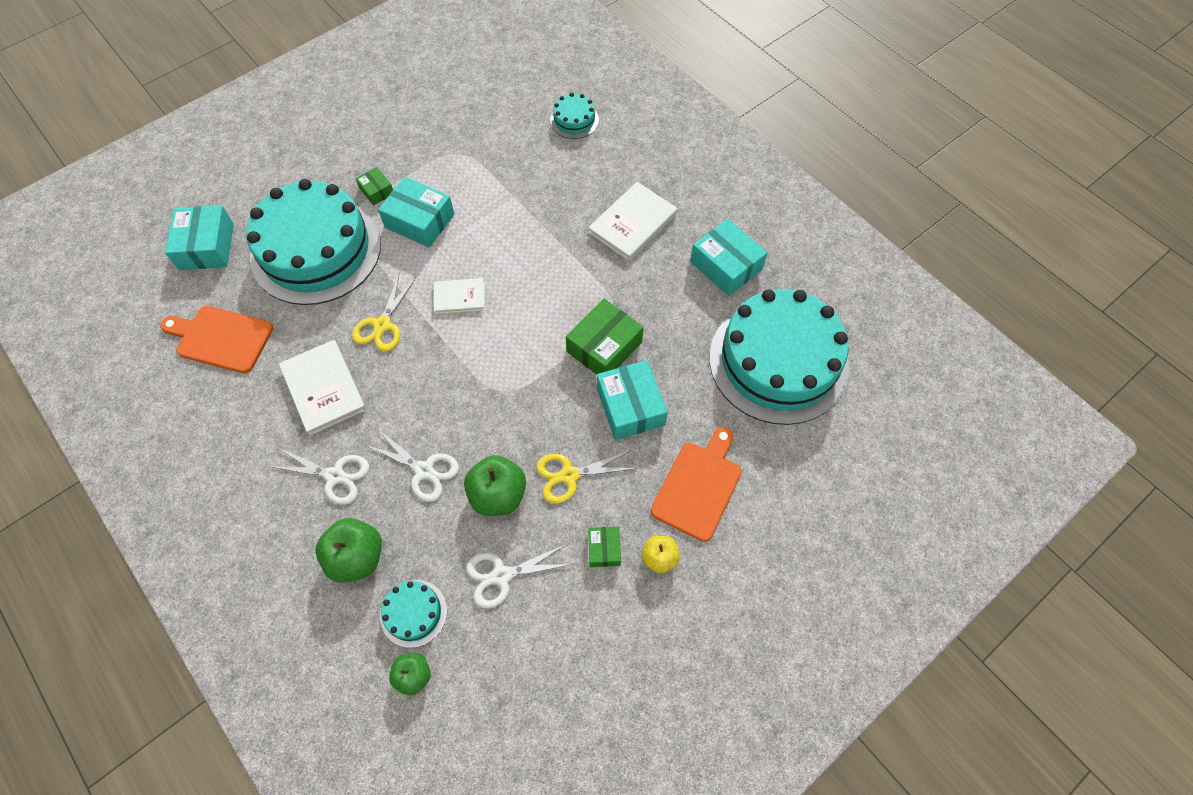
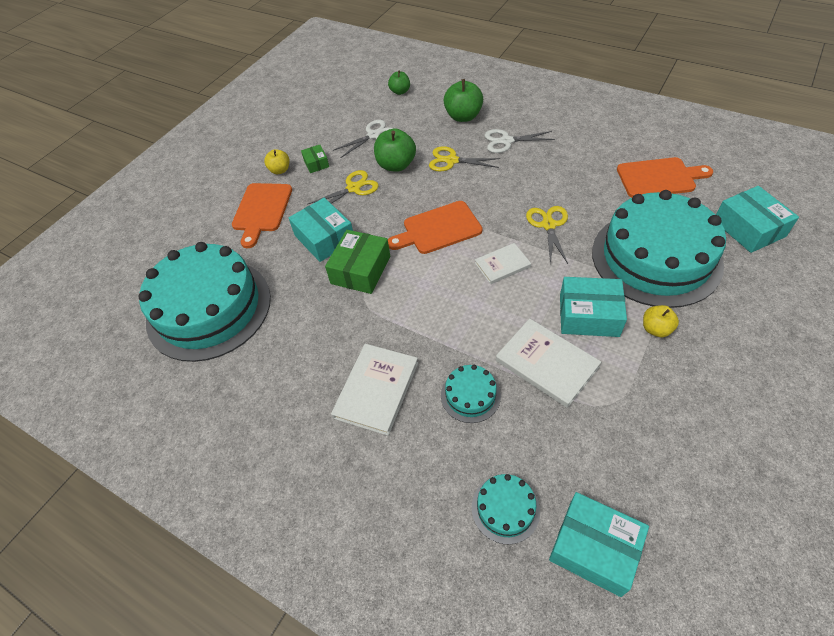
camera: 165 degrees right, 10 degrees down
white book [279,340,366,436] -> white book moved to [496,318,601,408]
green box [356,167,393,206] -> yellow apple [643,305,679,337]
white scissors [365,429,459,502] -> yellow scissors [429,146,501,171]
turquoise cake [380,580,447,648] -> turquoise cake moved to [441,365,501,423]
turquoise box [690,219,768,296] -> turquoise box moved to [549,492,649,597]
none -> orange cutting board [388,201,482,254]

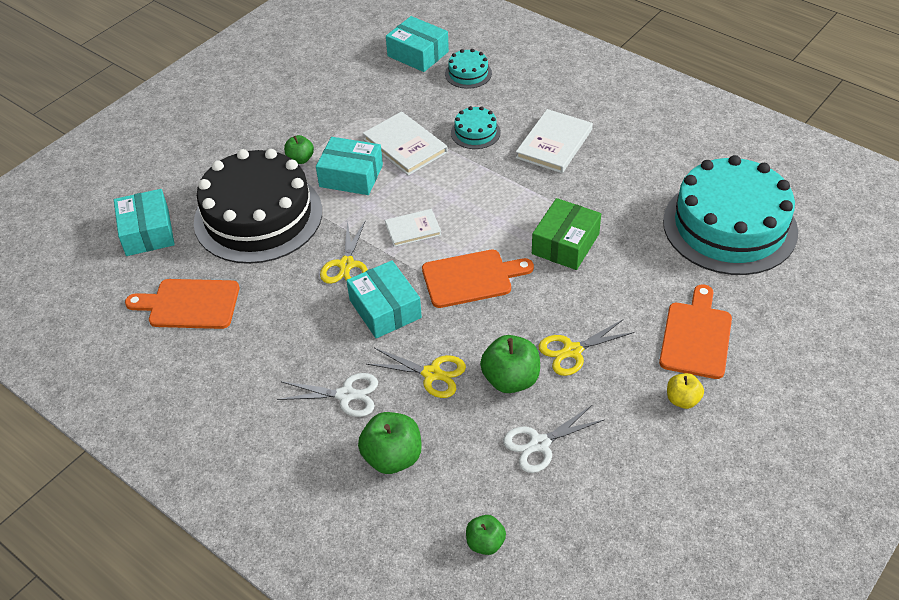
camera: 175 degrees left, 5 degrees down
turquoise box [289,198,353,262] -> turquoise box moved to [347,260,422,338]
green box [301,145,329,173] -> none
turquoise cake [592,190,726,308] -> black cake [194,149,322,264]
yellow apple [643,305,679,337] -> green apple [284,135,314,164]

